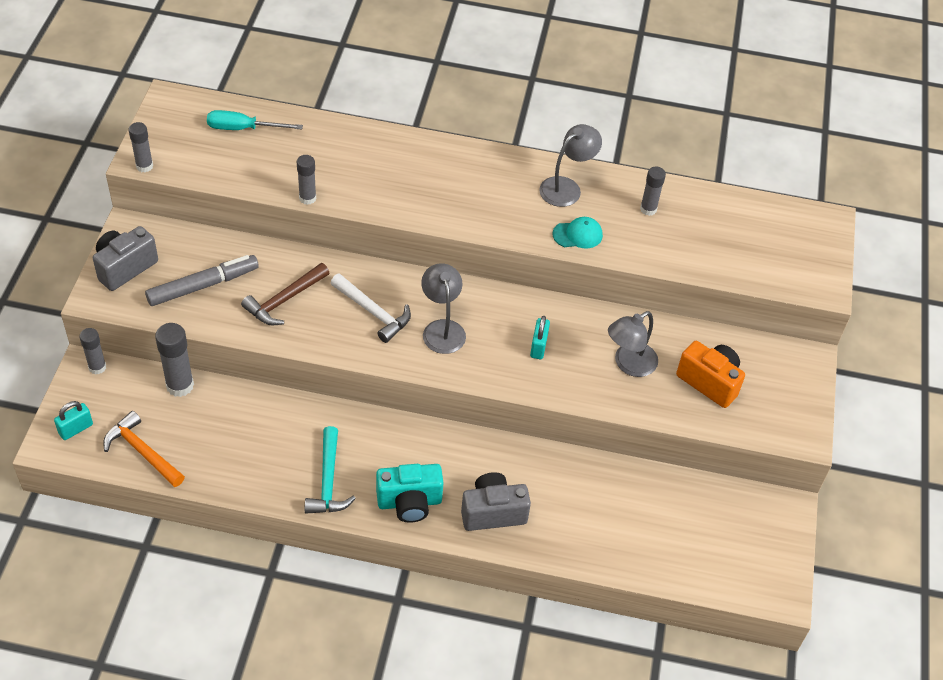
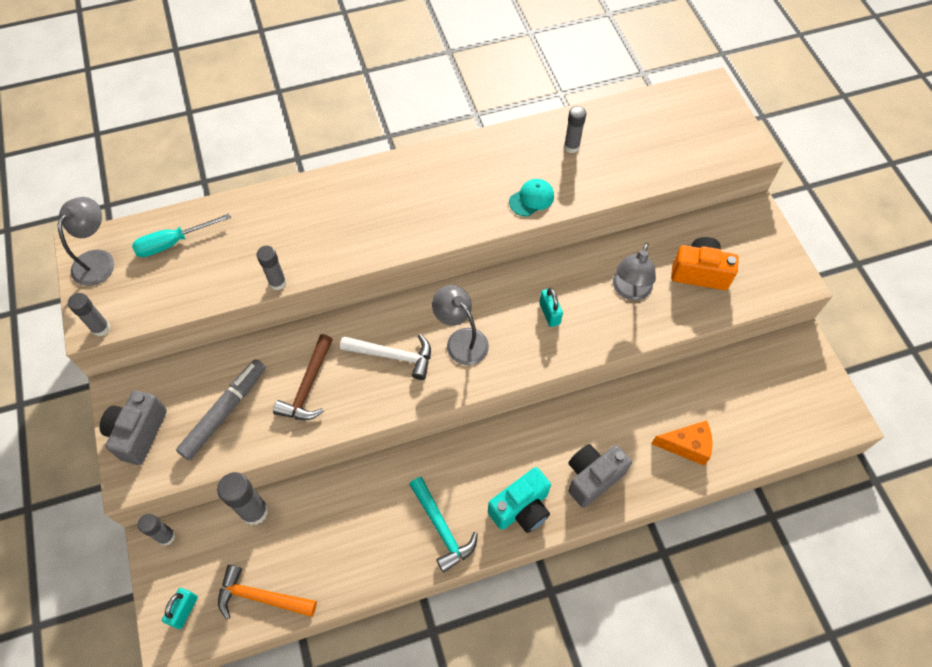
camera: 25 degrees left, 10 degrees up
grey lamp [539,124,602,207] -> grey lamp moved to [58,197,114,286]
none -> orange cheese [651,420,712,465]

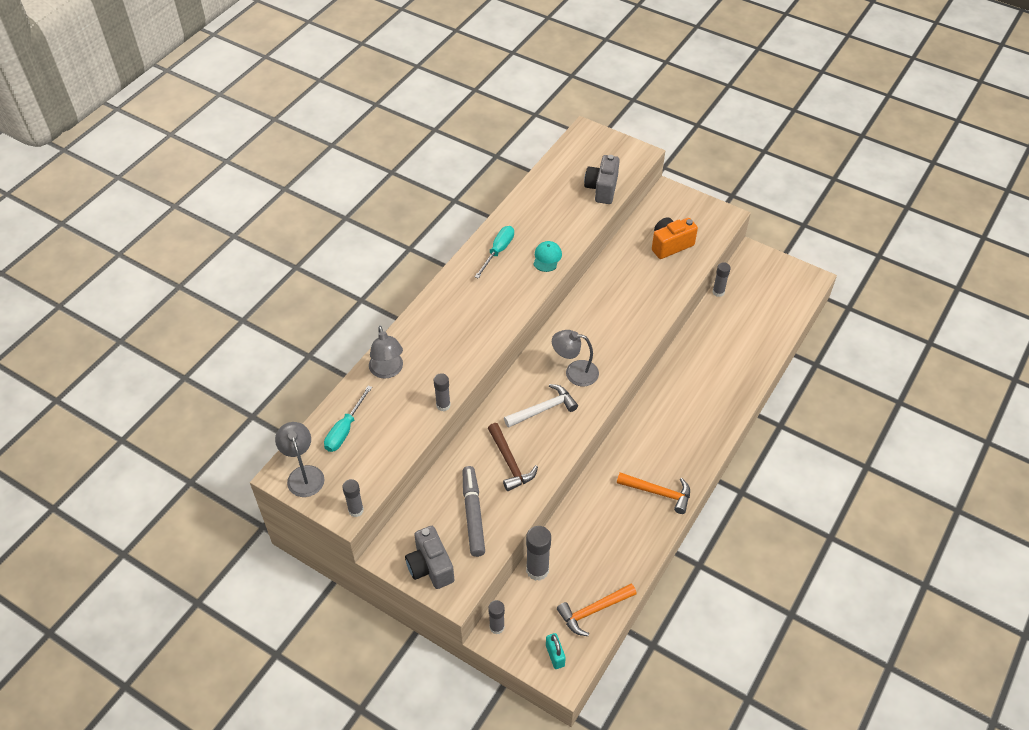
camera: 40 degrees left, 10 degrees down
turquoise hammer [409,477,478,573] -> orange hammer [617,472,690,514]
turquoise camera [488,467,551,533] -> none
turquoise padlock [539,288,563,327] -> none
grey glue stick [564,106,586,153] -> grey glue stick moved to [712,262,731,297]
grey camera [568,444,632,508] -> grey camera moved to [584,155,620,204]
grey lamp [613,243,656,301] -> grey lamp moved to [369,326,403,379]
orange cheese [651,420,712,465] -> none
none -> turquoise screwdriver [475,226,514,279]

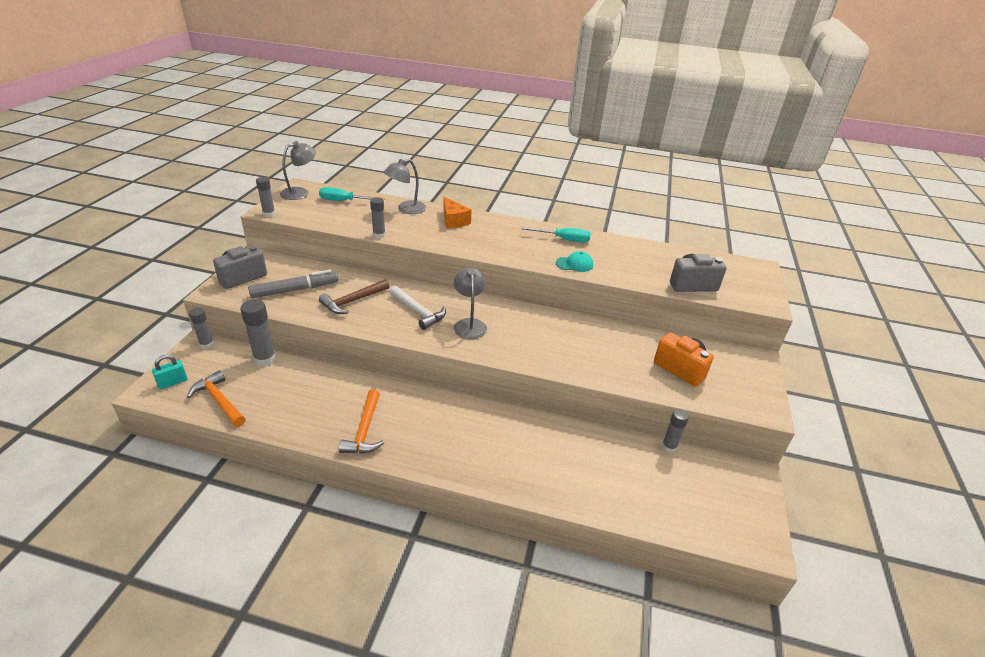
camera: 70 degrees right, 15 degrees down
none -> orange cheese [444,197,472,229]

